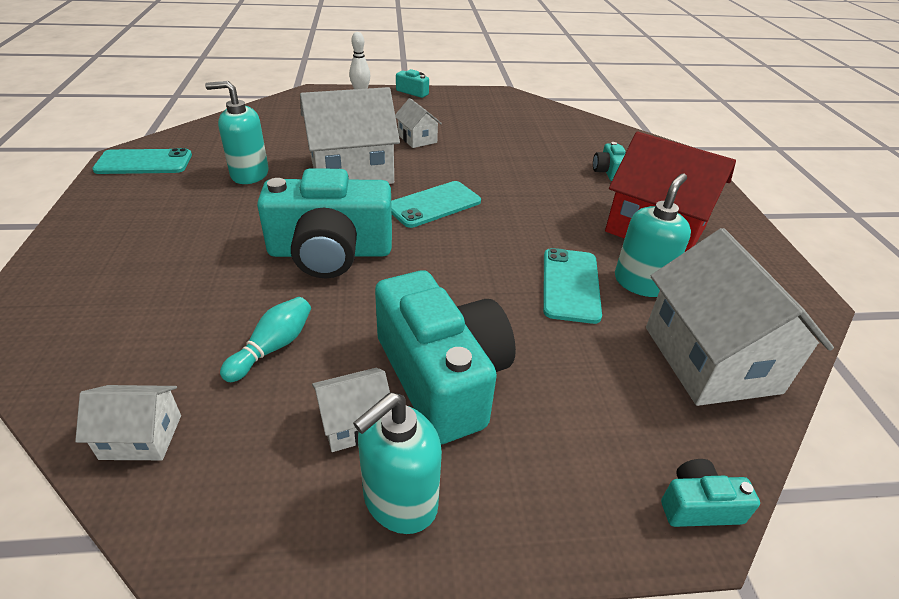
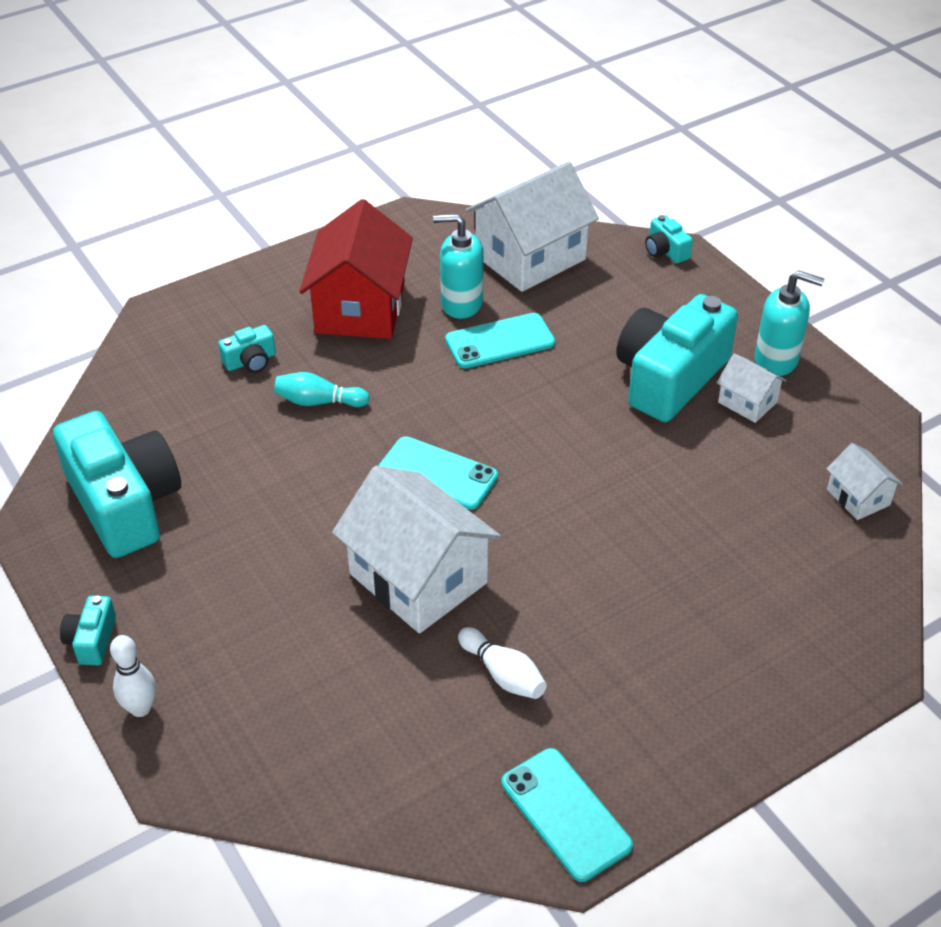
camera: 115 degrees left, 5 degrees up
turquoise soap dispenser [205,81,268,184] -> white bowling pin [458,627,547,699]
turquoise bowling pin [220,297,311,382] -> turquoise bowling pin moved to [274,372,370,407]
turquoise camera [257,168,392,278] -> turquoise camera moved to [53,411,181,558]
white house [395,98,442,148] -> none

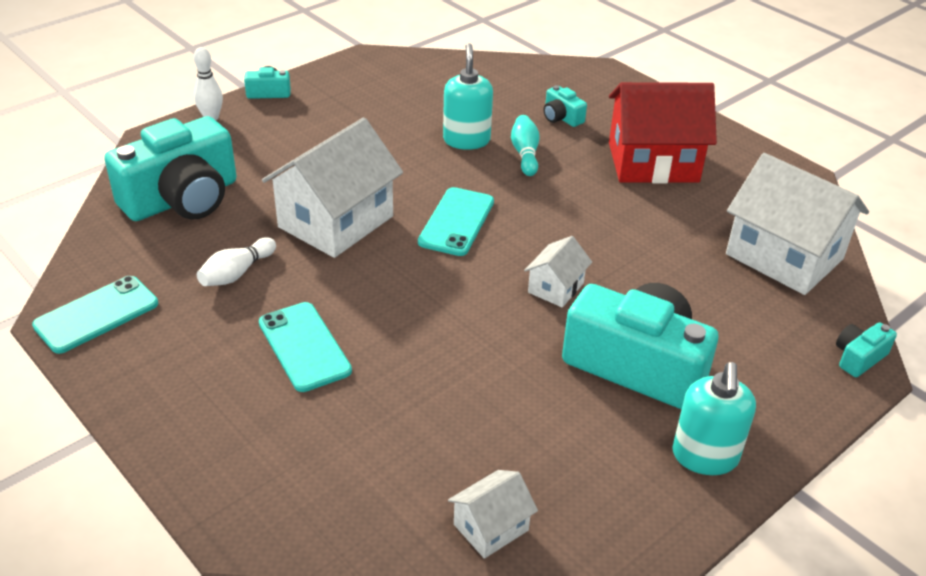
camera: 80 degrees right, 5 degrees down
turquoise camera [53,411,181,558] -> turquoise camera moved to [104,116,236,221]
turquoise soap dispenser [433,214,484,319] -> turquoise soap dispenser moved to [443,43,493,150]
turquoise phone [445,313,555,368] -> turquoise phone moved to [259,302,352,392]
white house [717,354,787,423] -> white house moved to [524,236,592,307]

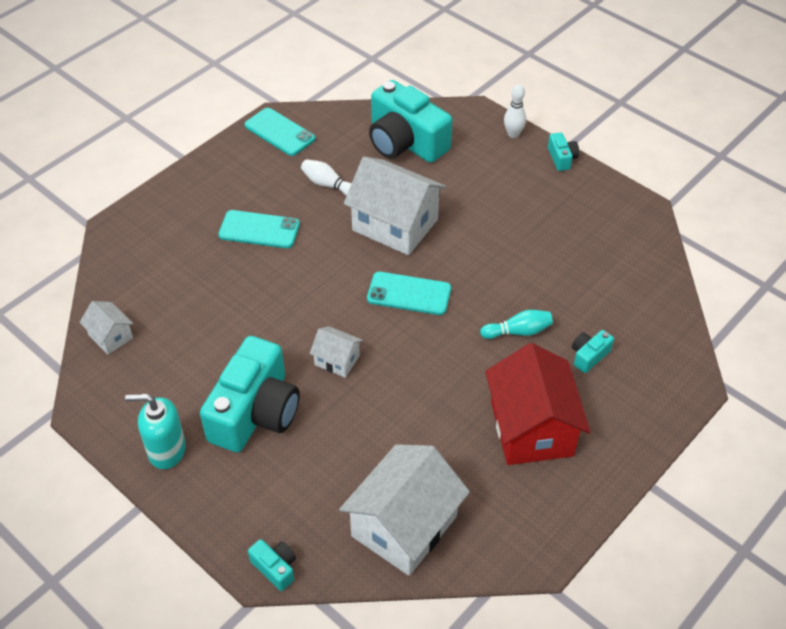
camera: 85 degrees right, 10 degrees up
turquoise phone [259,302,352,392] -> turquoise phone turned 45 degrees clockwise [218,210,300,248]
turquoise soap dispenser [443,43,493,150] -> none

